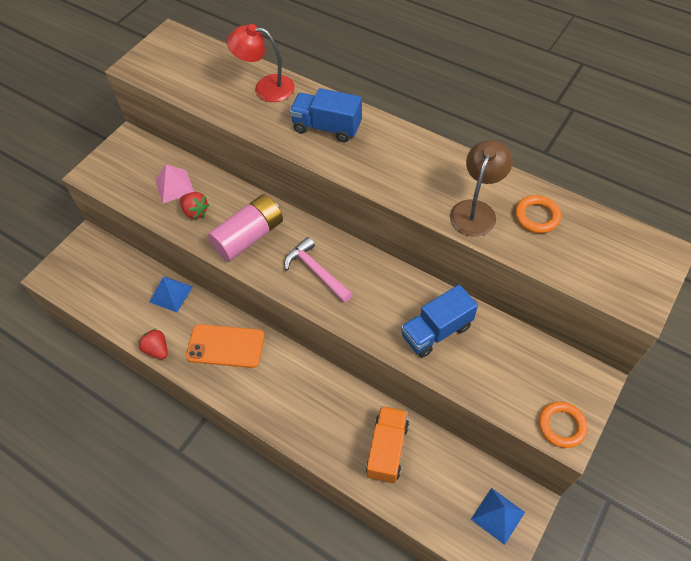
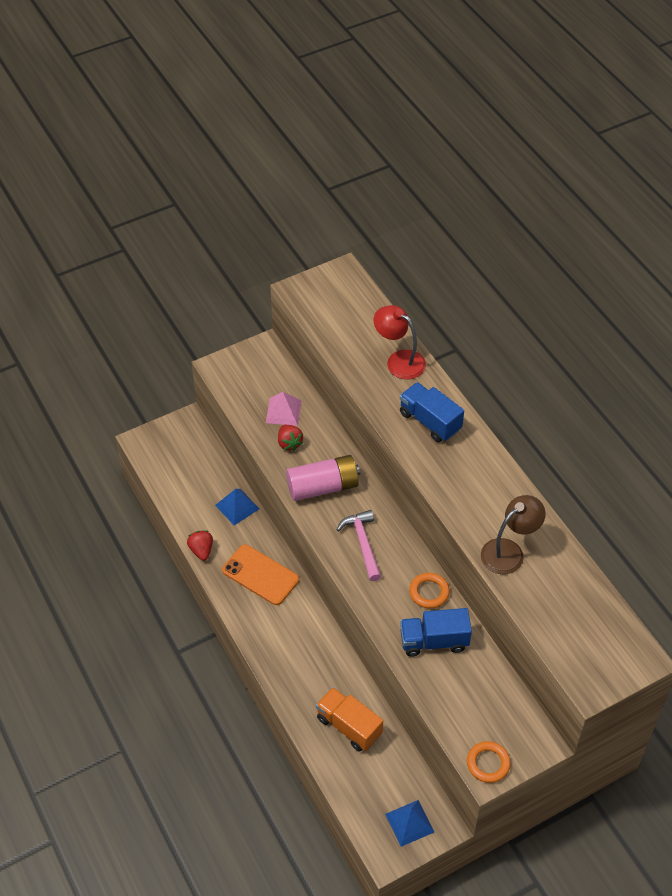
camera: 25 degrees right, 5 degrees down
orange truck [366,406,409,483] -> orange truck turned 90 degrees counterclockwise [316,687,383,752]
orange ring [515,195,561,233] -> orange ring moved to [409,573,450,609]

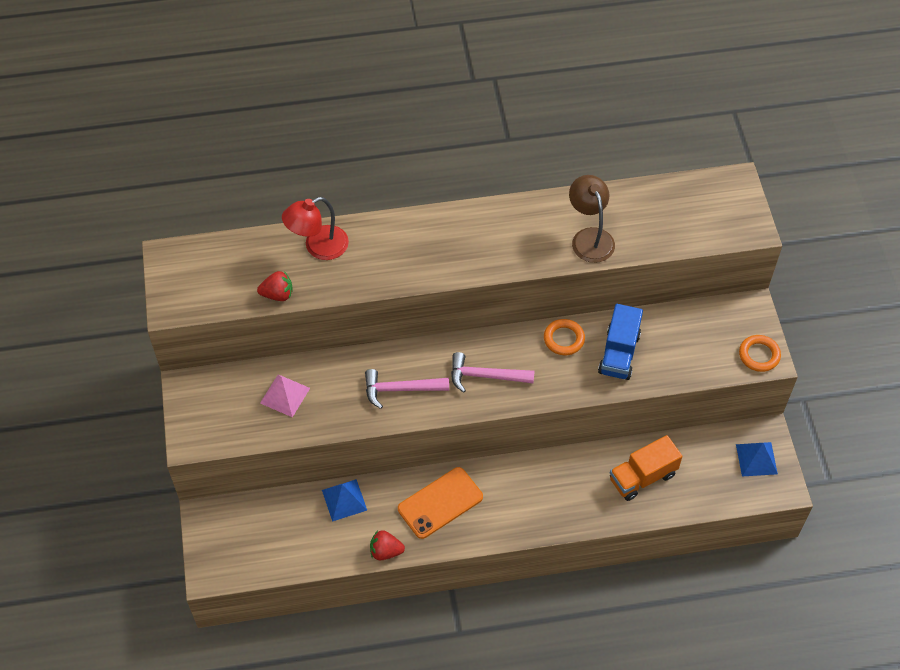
camera: 70 degrees left, 5 degrees up
red strawberry [278,425,303,451] -> red strawberry moved to [257,271,293,301]
pink battery [286,455,360,501] -> pink hammer [365,369,449,409]
blue truck [400,382,464,443] -> none

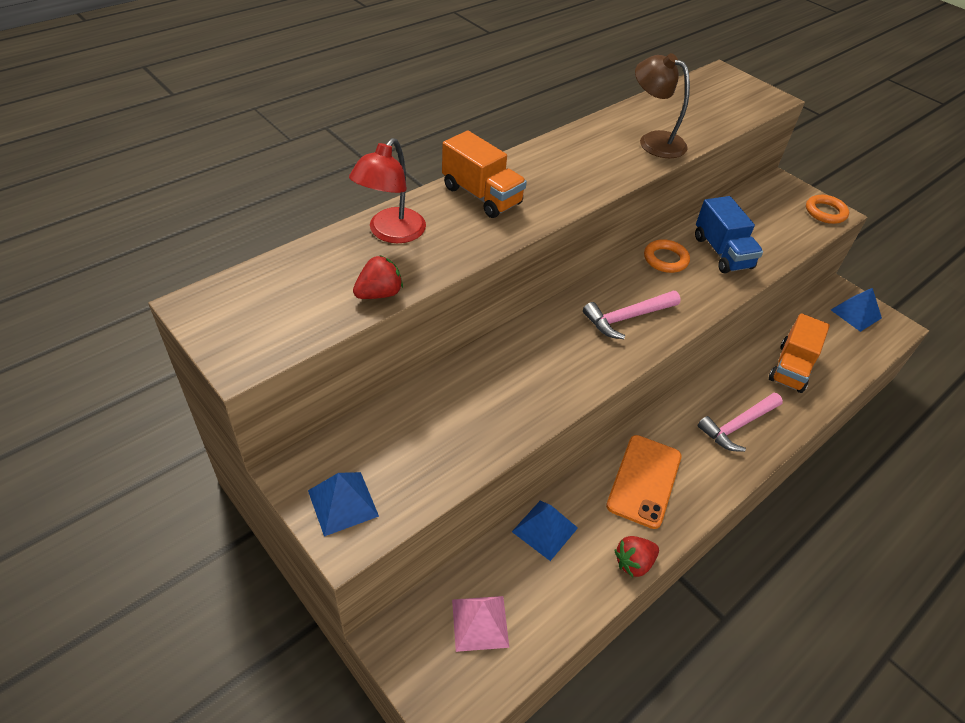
camera: 35 degrees left, 10 degrees down
pink pyramid [260,374,310,417] -> pink pyramid moved to [452,596,509,652]
pink hammer [365,369,449,409] -> pink hammer moved to [698,393,783,452]
none -> blue pyramid [308,472,379,537]
none -> orange truck [442,131,527,218]

